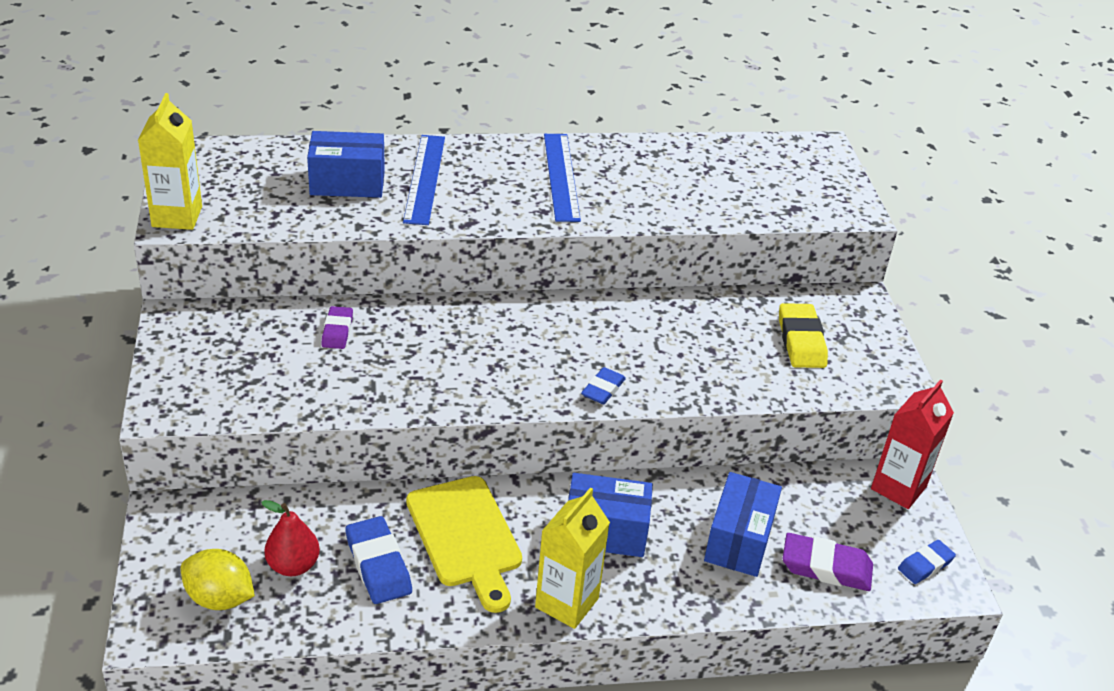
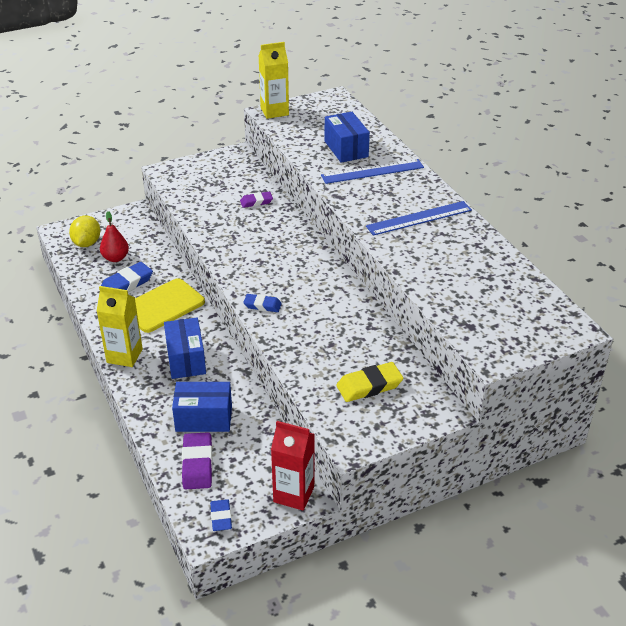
camera: 75 degrees right, 0 degrees up
blue eraser [898,540,956,584] -> blue eraser turned 45 degrees clockwise [210,499,232,531]

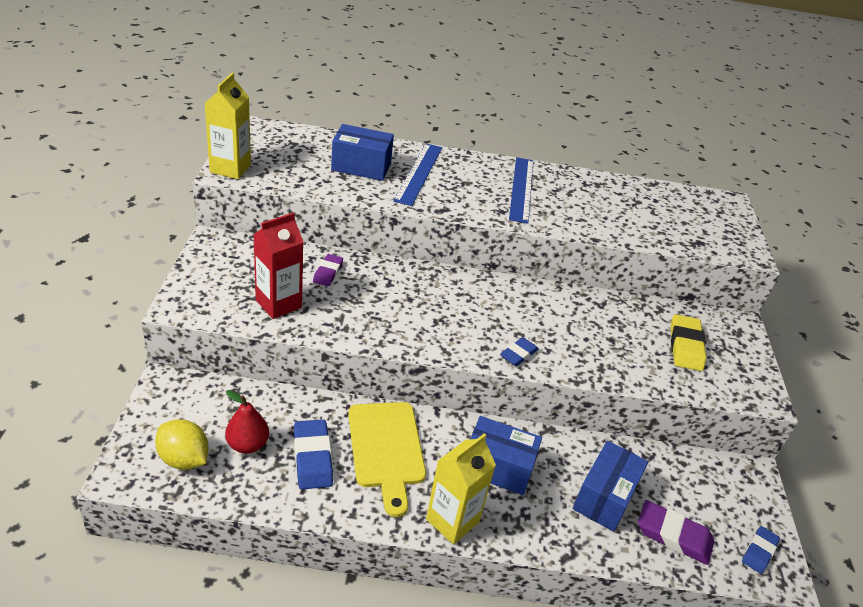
camera: 65 degrees left, 0 degrees up
blue eraser [210,499,232,531] -> blue eraser turned 75 degrees counterclockwise [742,526,780,574]
red carton [271,421,315,511] -> red carton moved to [253,212,304,319]

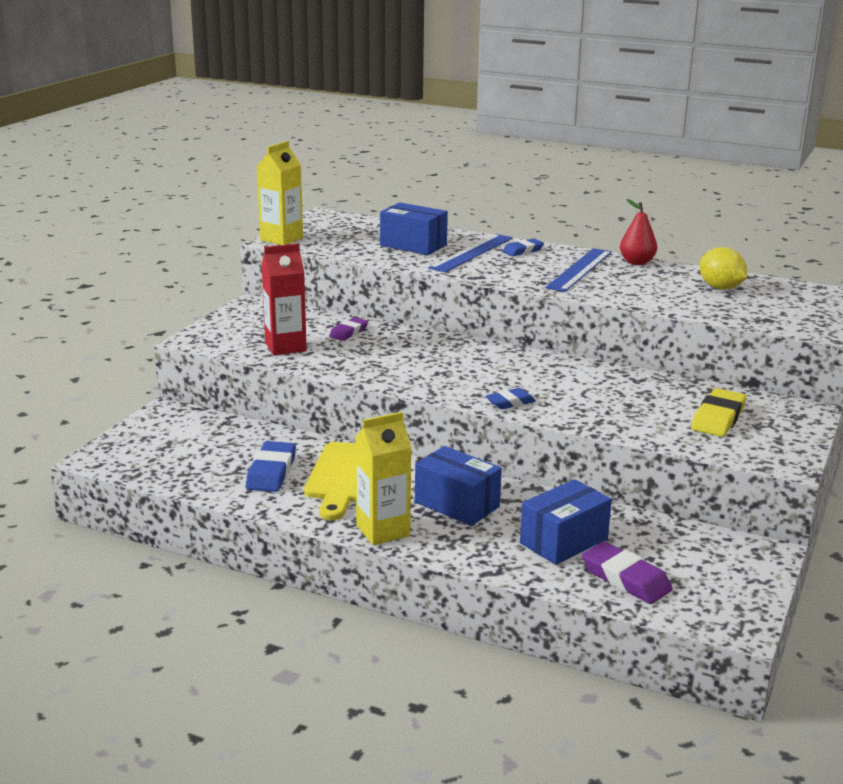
camera: 25 degrees right, 15 degrees down
yellow lemon [155,419,209,470] -> yellow lemon moved to [700,247,747,290]
red pear [225,390,269,454] -> red pear moved to [620,199,657,265]
blue eraser [742,526,780,574] -> blue eraser moved to [502,238,544,256]

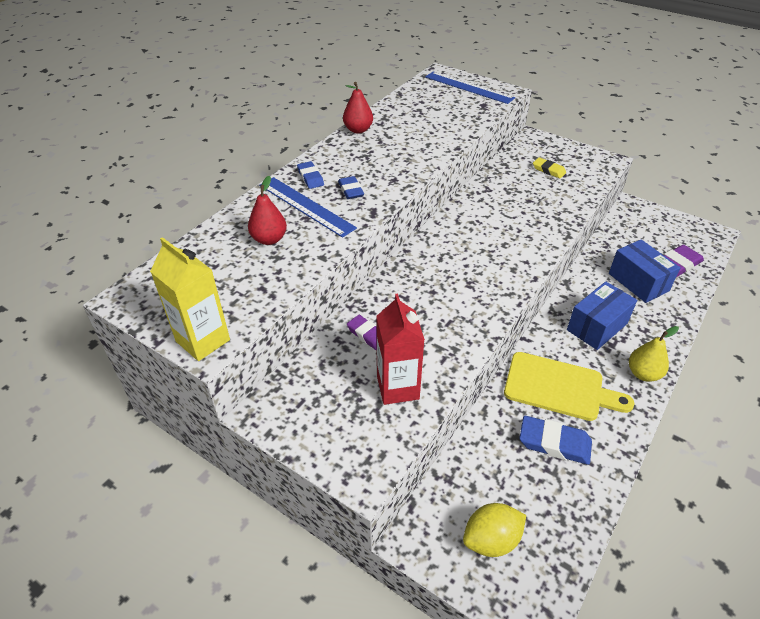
camera: 80 degrees left, 20 degrees up
yellow carton [355,412,412,545] -> yellow pear [629,326,679,382]
blue box [380,202,448,255] -> red pear [248,176,287,245]
blue eraser [486,388,535,409] -> blue eraser moved to [338,176,364,199]
blue ruler [545,248,612,292] -> blue ruler moved to [425,71,515,104]
yellow eraser [691,388,746,437] -> yellow eraser [533,157,566,179], size x0.63
yellow lemon [700,247,747,290] -> yellow lemon moved to [463,503,526,557]

